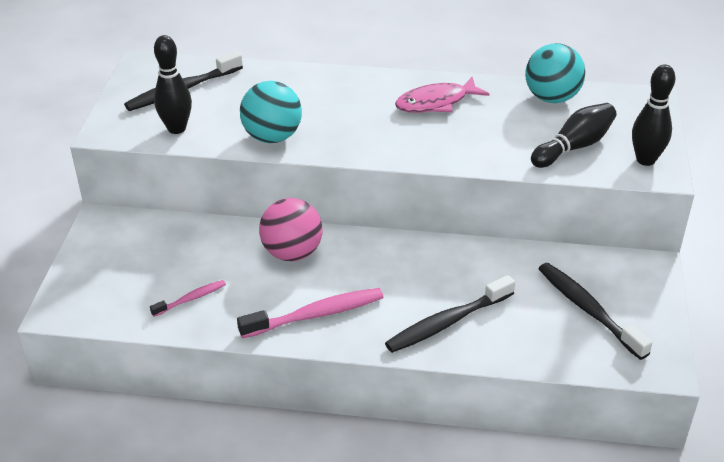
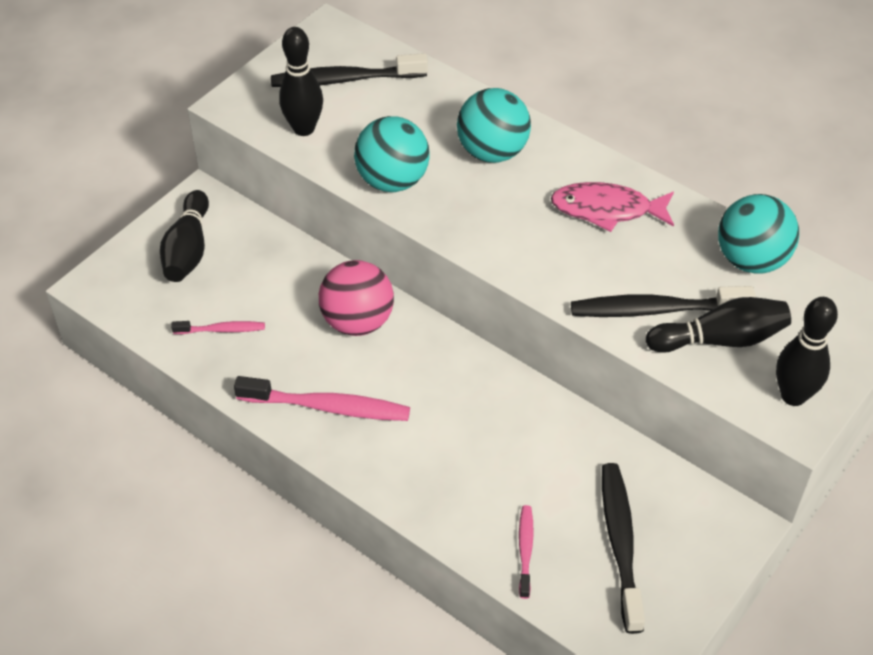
camera: 30 degrees right, 10 degrees up
black toothbrush [385,275,515,353] -> black toothbrush moved to [571,286,756,317]
none -> black bowling pin [160,190,209,282]
none -> turquoise ball [457,88,531,163]
none -> pink toothbrush [519,505,534,599]

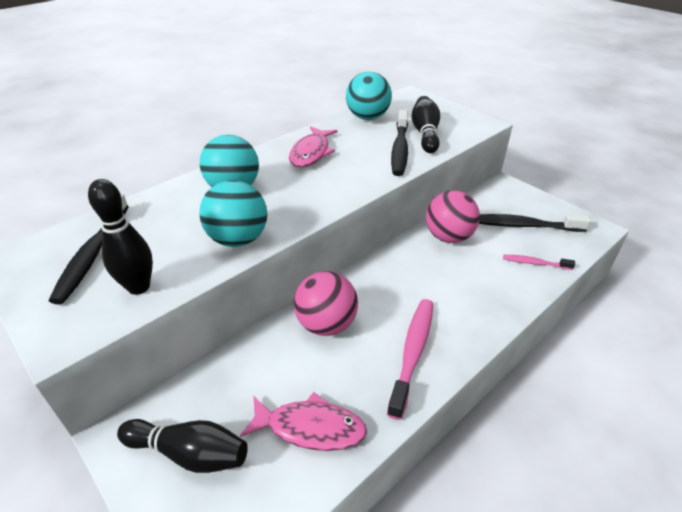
camera: 80 degrees left, 10 degrees down
pink toothbrush [171,321,265,334] -> pink fish [240,392,367,451]
black bowling pin [776,297,838,406] -> none
none -> pink ball [426,190,480,243]

